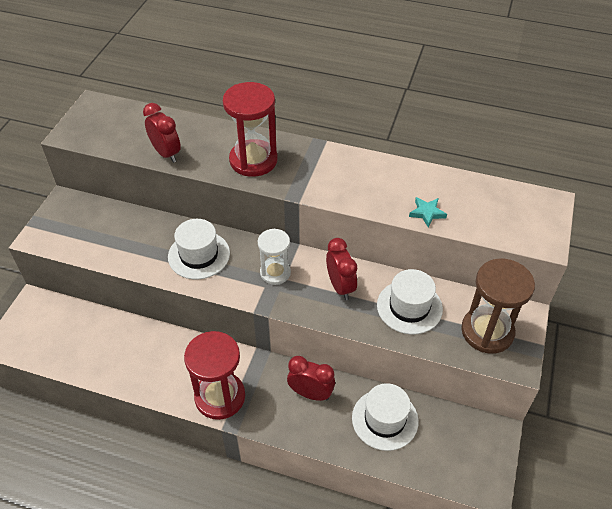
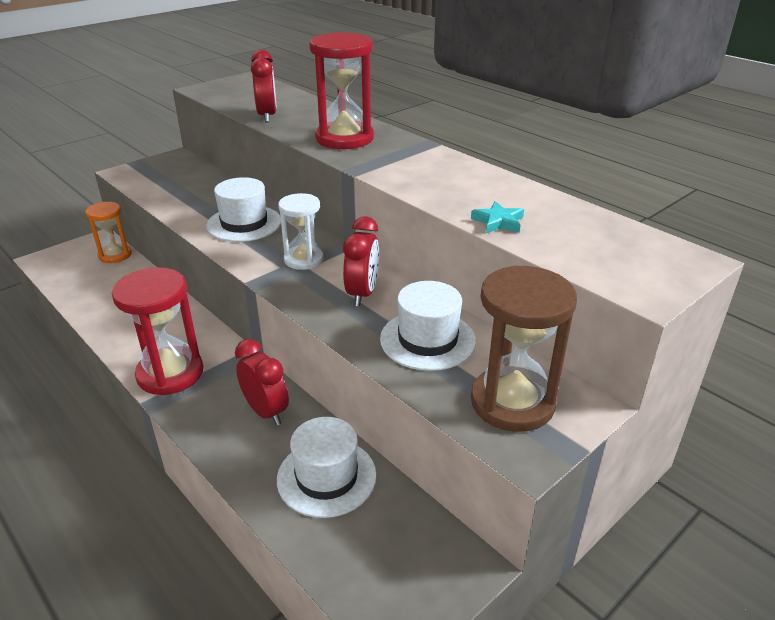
camera: 30 degrees right, 15 degrees down
none -> orange hourglass [85,202,132,263]

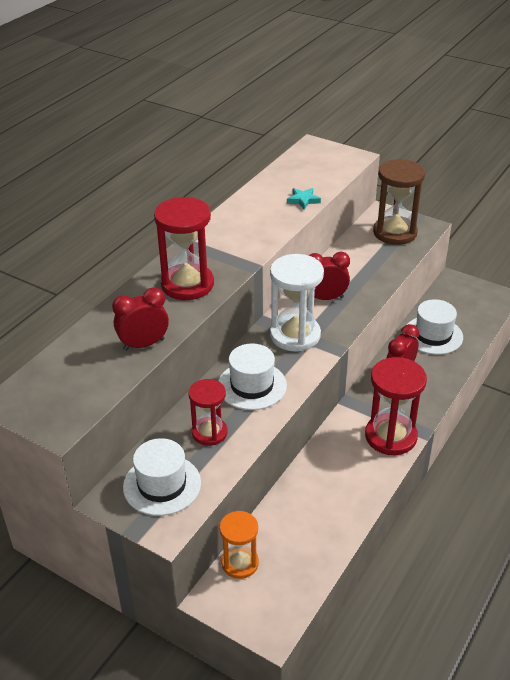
camera: 105 degrees left, 5 degrees up
white hourglass [278,193,323,270] -> white hourglass [270,254,324,352], size x1.60
white hat [380,281,476,371] -> white hat moved to [123,438,201,516]
none -> red hourglass [189,379,228,446]

